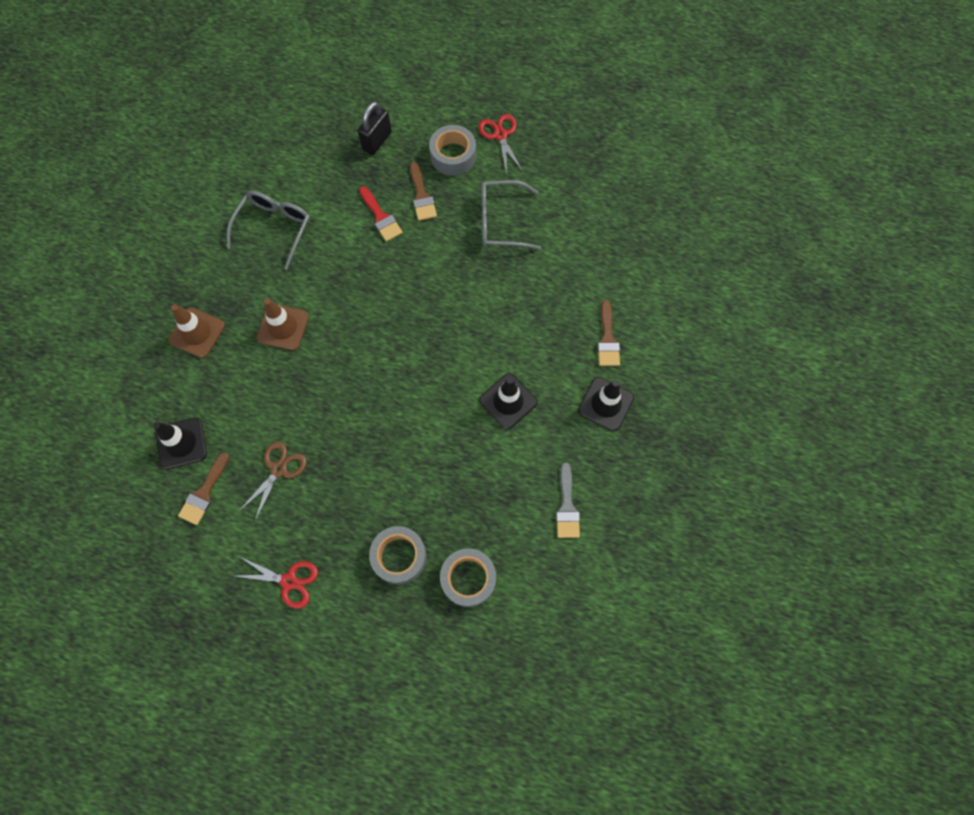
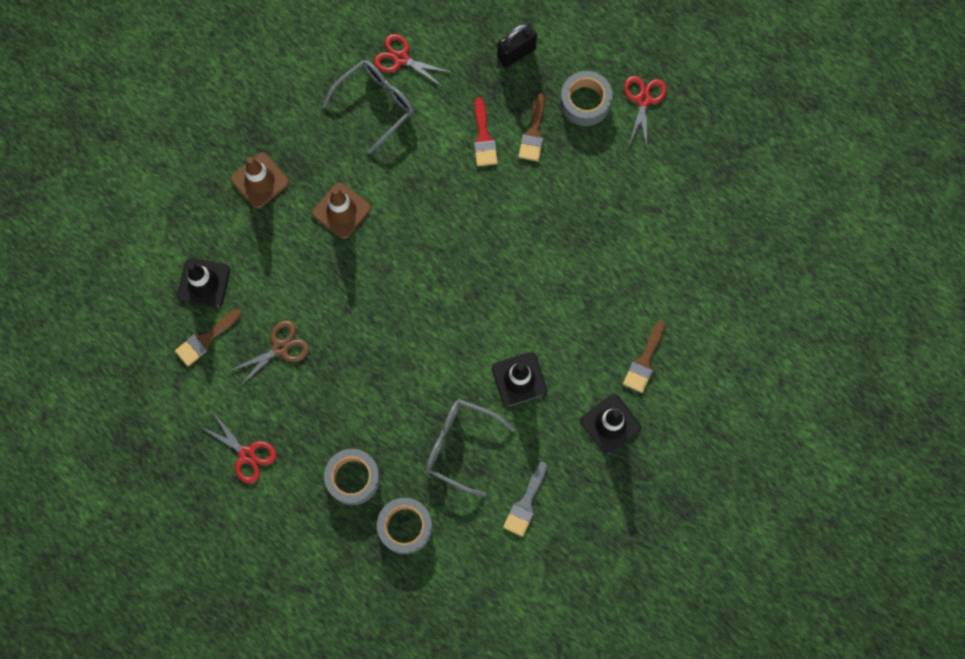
camera: 25 degrees right, 5 degrees up
grey glasses [482,180,541,250] -> grey glasses moved to [425,399,515,497]
none -> red scissors [374,34,452,88]

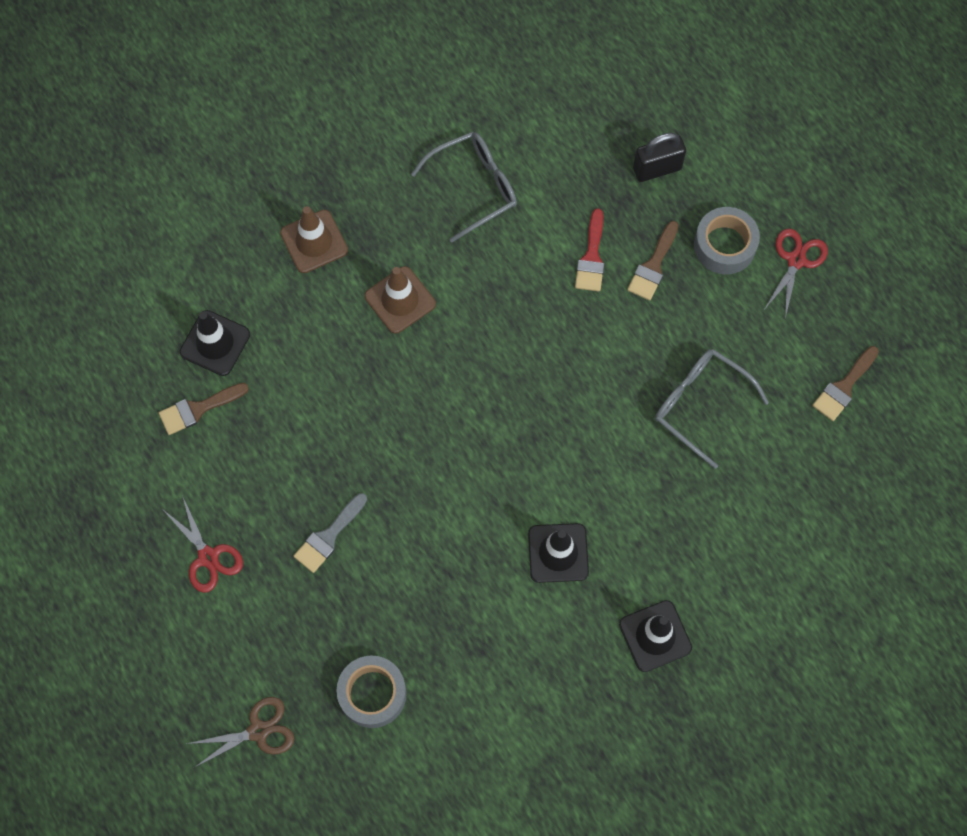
camera: 15 degrees right, 5 degrees down
brown scissors [230,321,309,386] -> brown scissors moved to [186,697,295,768]
grey tape [324,449,380,505] -> none
red scissors [374,34,452,88] -> none
grey glasses [425,399,515,497] -> grey glasses moved to [655,349,769,469]
grey brush [503,462,547,537] -> grey brush moved to [294,493,367,573]
brown brush [623,321,665,393] -> brown brush moved to [812,346,879,421]

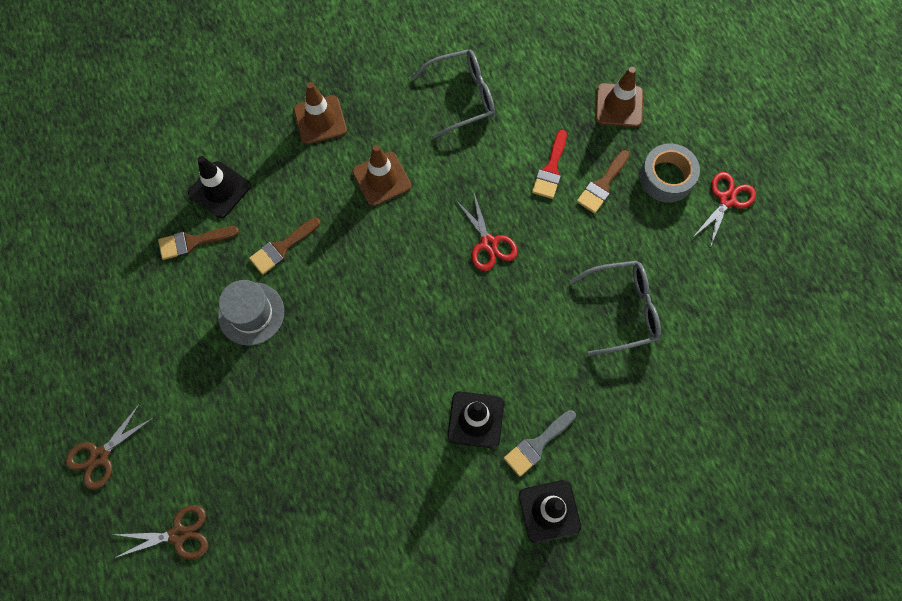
camera: 10 degrees right, 0 degrees up
red scissors [162,495,243,593] -> red scissors moved to [455,193,518,271]
grey brush [294,493,367,573] -> grey brush moved to [504,410,576,477]
grey tape [336,656,407,728] -> none
black padlock [633,133,686,182] -> brown traffic cone [595,67,643,128]
grey glasses [655,349,769,469] -> grey glasses turned 120 degrees clockwise [570,261,661,356]
brown brush [812,346,879,421] -> brown brush moved to [249,218,320,275]
none -> brown scissors [66,403,154,490]
none -> grey hat [218,280,284,346]

